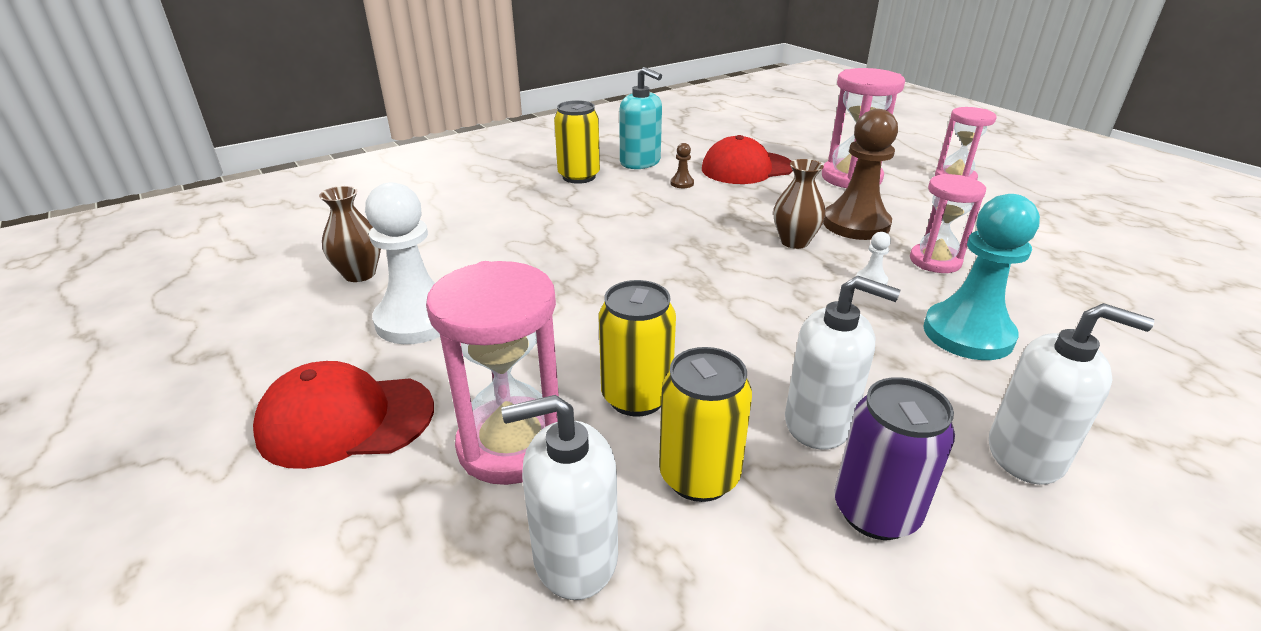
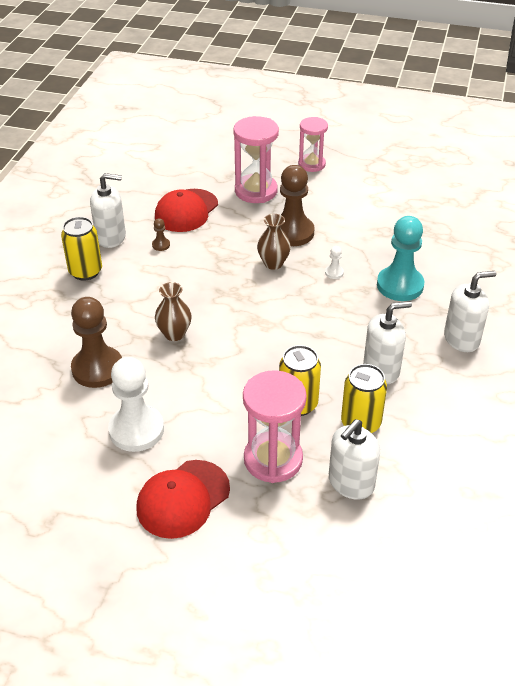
camera: 40 degrees left, 10 degrees up
brown vase [319,186,381,282] -> brown vase moved to [155,282,192,341]
turquoise soap dispenser [619,67,662,169] -> white soap dispenser [90,173,126,248]
purple can [835,377,955,540] -> none
pink hourglass [910,174,986,273] -> none
none -> brown pawn [71,297,122,388]

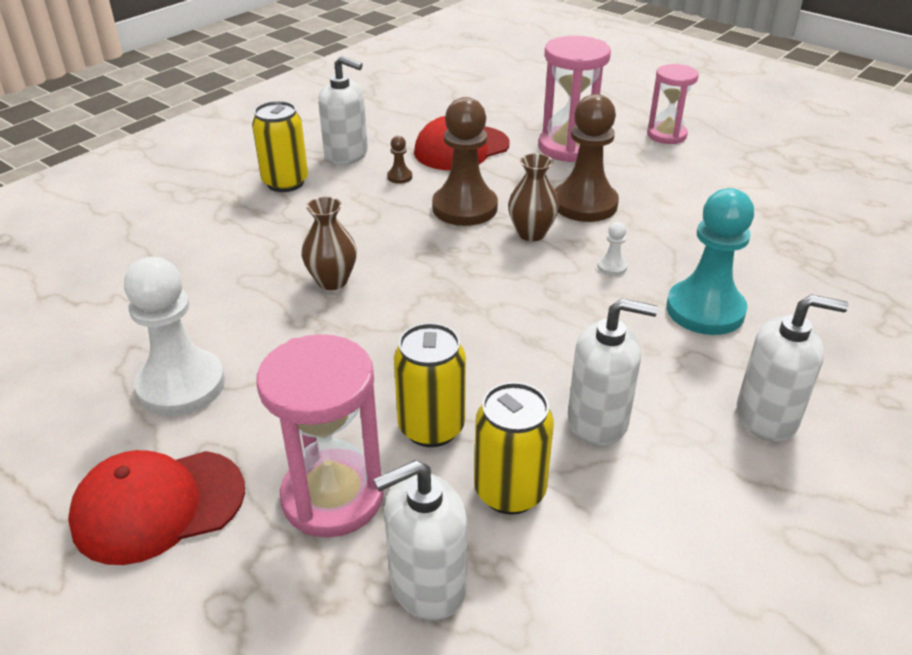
camera: 25 degrees right, 5 degrees down
brown pawn [71,297,122,388] -> brown pawn moved to [432,97,498,226]

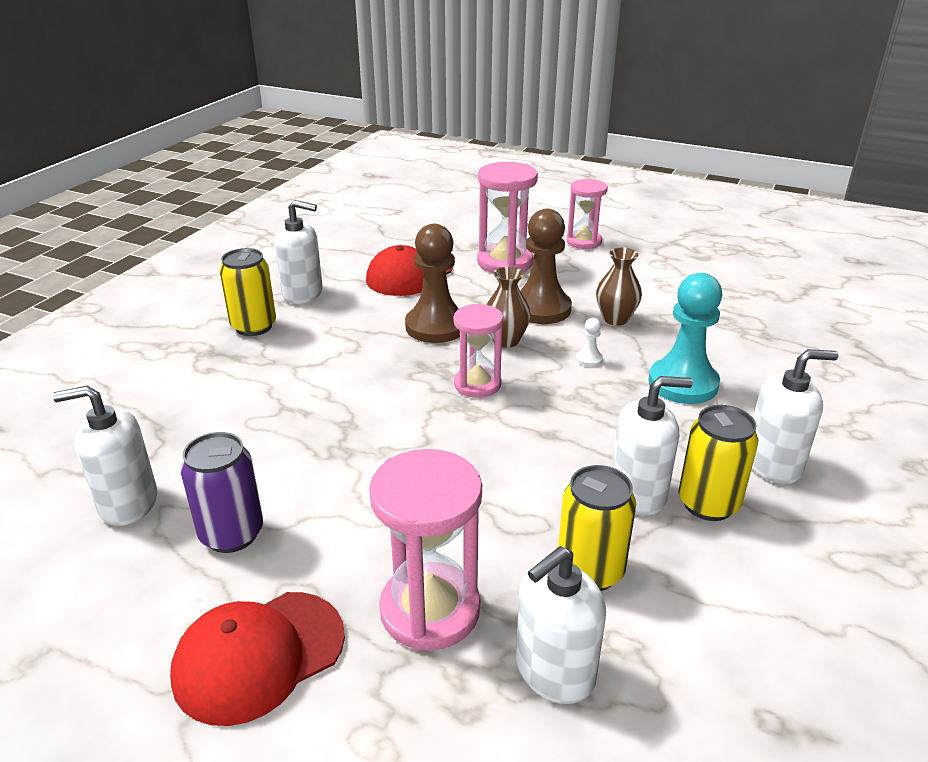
camera: 15 degrees left, 5 degrees down
white pawn [124,257,225,416] -> purple can [180,432,263,553]
brown vase [301,197,357,290] -> brown vase moved to [596,248,642,326]
brown pawn [387,136,412,184] -> none
yellow can [394,323,466,447] -> yellow can moved to [678,405,758,521]
none -> white soap dispenser [53,385,157,526]
none -> pink hourglass [454,304,503,398]

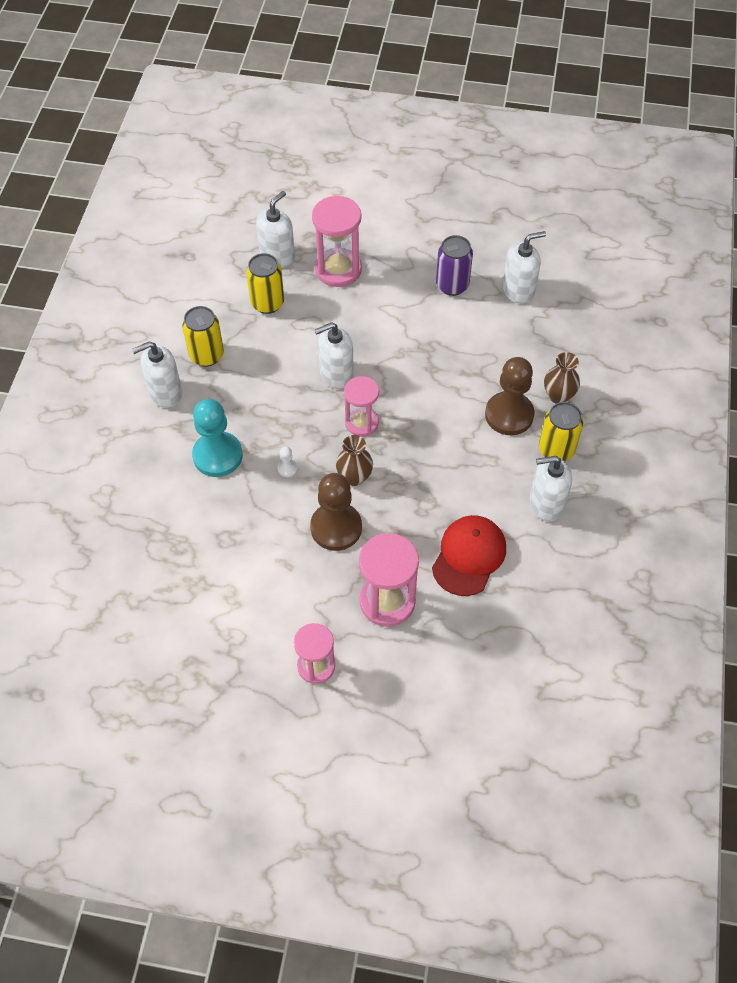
camera: 165 degrees right, 25 degrees up
red cap [170,592,345,726] -> none
brown pawn [405,224,460,343] -> brown pawn moved to [485,357,534,435]
brown vase [596,248,642,326] -> brown vase moved to [544,352,580,404]
white soap dispenser [611,376,693,516] -> white soap dispenser moved to [315,322,354,389]

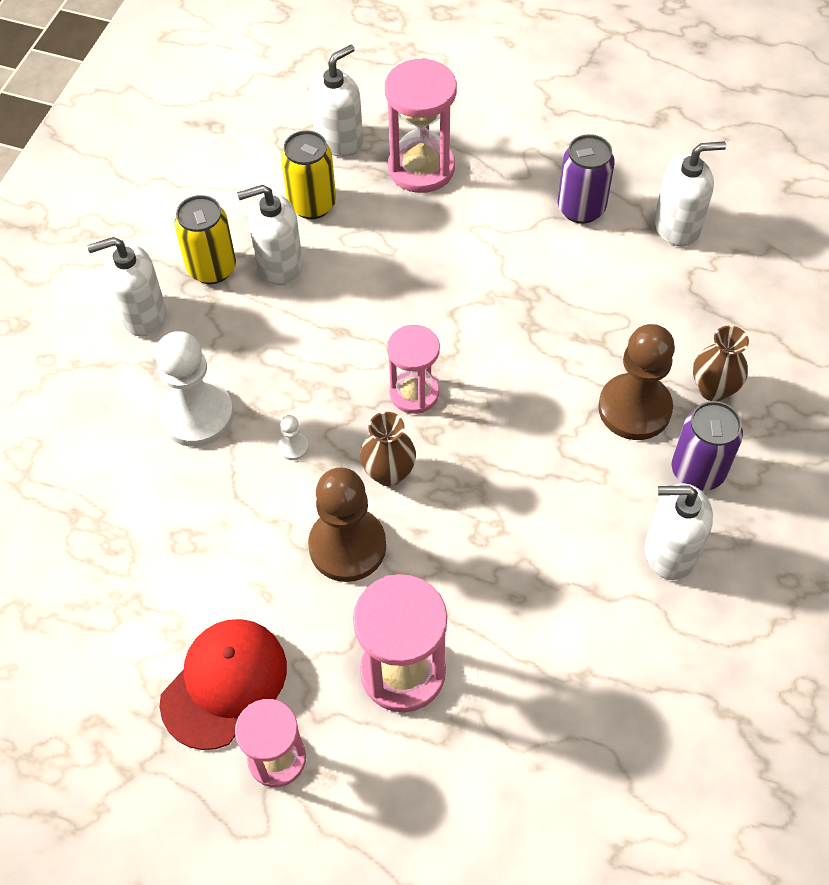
camera: 10 degrees right, 0 degrees up
turquoise pawn [192,399,243,477] -> white pawn [155,331,234,447]
white soap dispenser [315,322,354,389] -> white soap dispenser moved to [237,185,303,285]
red cap [432,515,506,596] -> red cap moved to [160,619,287,750]
yellow can [539,402,583,461] -> purple can [672,401,743,491]

